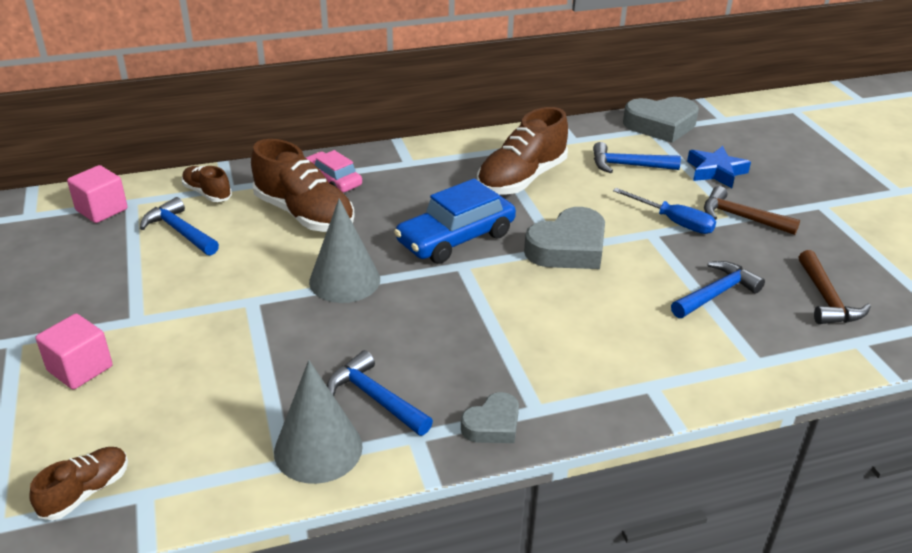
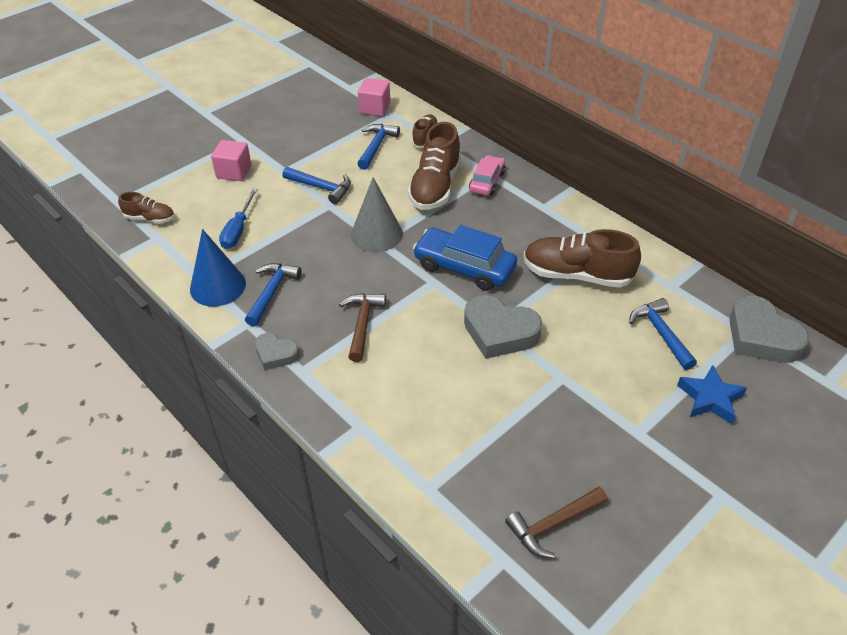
camera: 65 degrees right, 10 degrees up
grey cone [274,360,363,484] -> blue cone [190,229,246,307]
blue screwdriver [613,188,716,234] -> blue screwdriver moved to [219,188,258,249]
blue hammer [671,261,765,318] -> blue hammer moved to [283,167,351,204]
brown hammer [704,186,800,235] -> brown hammer moved to [339,293,386,362]

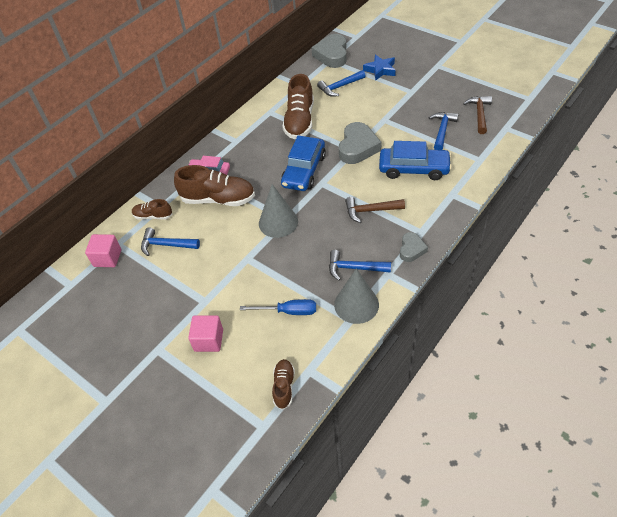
camera: 95 degrees left, 5 degrees up
blue cone [190,229,246,307] -> grey cone [334,268,379,324]
blue hammer [283,167,351,204] -> blue hammer moved to [429,112,459,150]
brown hammer [505,486,608,558] -> brown hammer turned 135 degrees counterclockwise [463,96,492,134]
grey heart [729,296,809,363] -> grey heart turned 135 degrees clockwise [312,34,347,68]
none -> blue car [379,141,452,180]

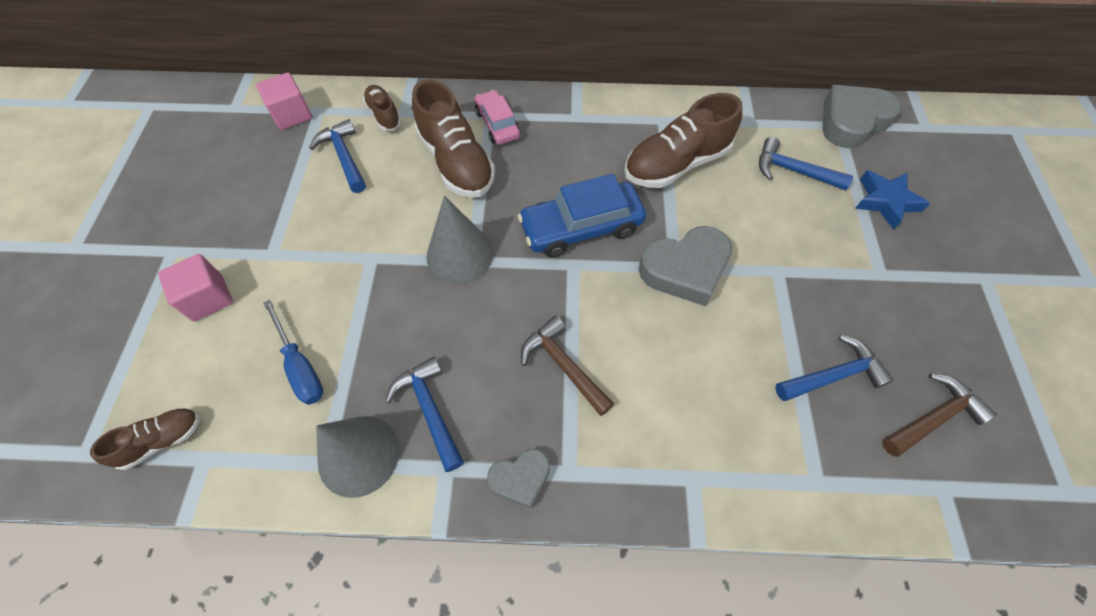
camera: 50 degrees right, 10 degrees up
blue car [379,141,452,180] -> none

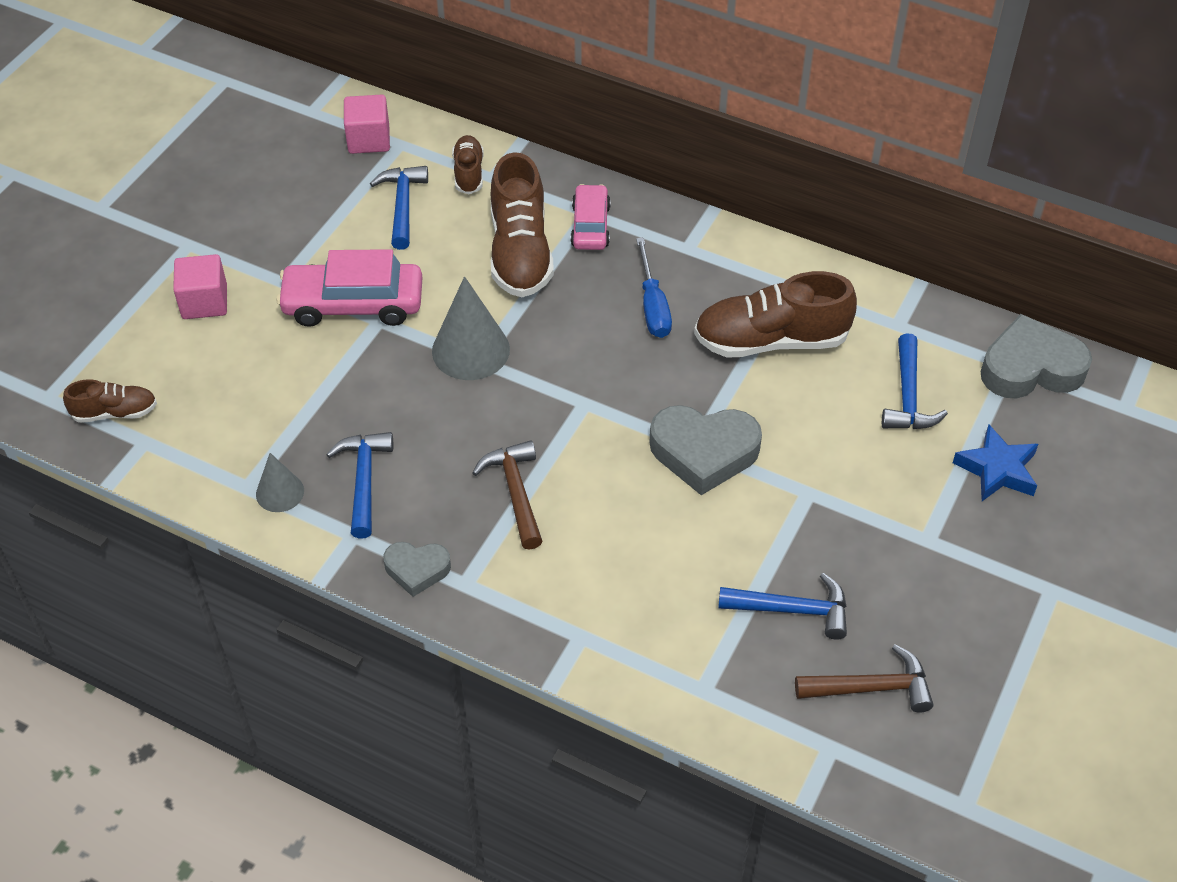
camera: 25 degrees right, 10 degrees down
blue screwdriver [263,299,323,405] -> blue screwdriver moved to [636,237,672,338]
grey cone [316,416,399,498] -> grey cone [256,453,304,512], size x0.58
blue car [518,174,646,258] -> none
blue hammer [759,137,853,190] -> blue hammer turned 135 degrees counterclockwise [882,333,948,429]
none -> pink car [276,249,422,327]

